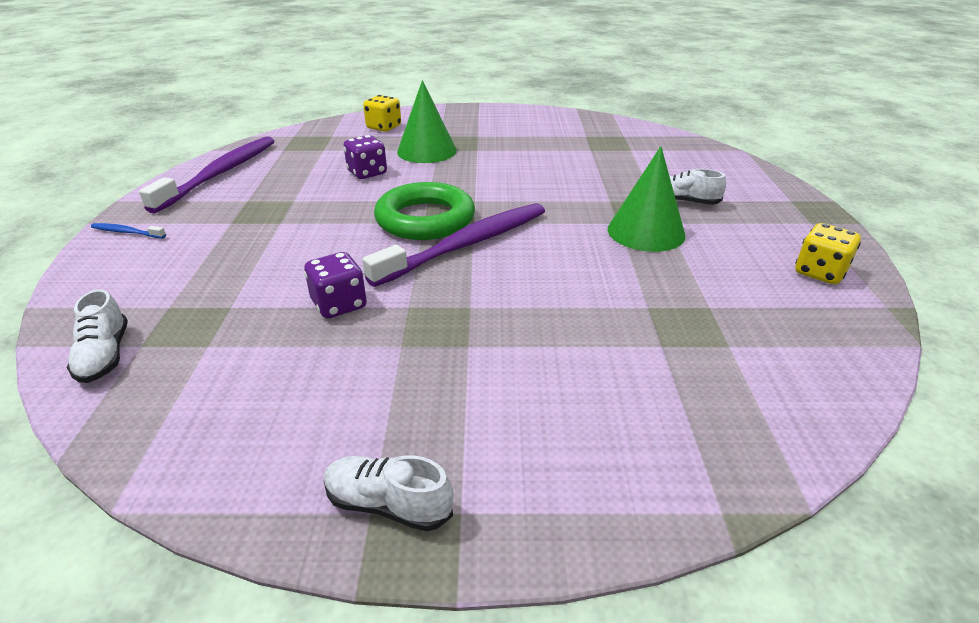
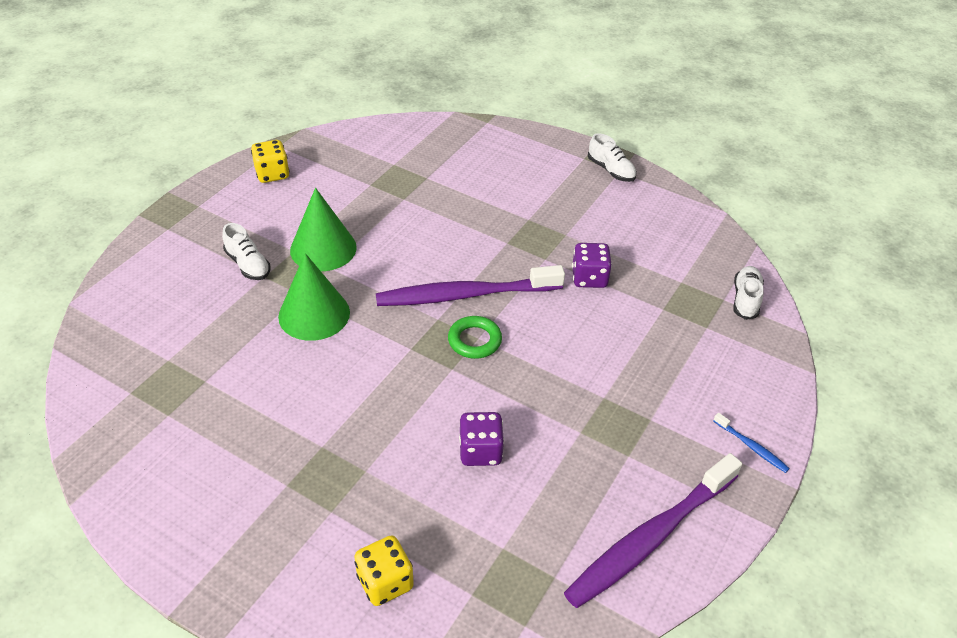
camera: 150 degrees left, 10 degrees up
green ring [374,182,475,240] -> green ring [448,316,502,359], size x0.55
green cone [397,80,457,163] -> green cone moved to [278,253,350,341]

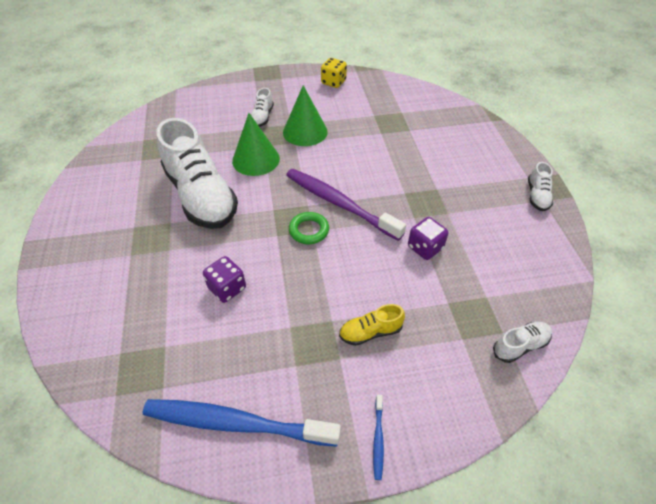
camera: 50 degrees right, 5 degrees up
yellow dice [354,535,414,606] -> none
purple toothbrush [564,453,742,608] -> blue toothbrush [142,399,341,446]
none -> white shoe [157,118,238,229]
none -> yellow shoe [339,304,405,346]

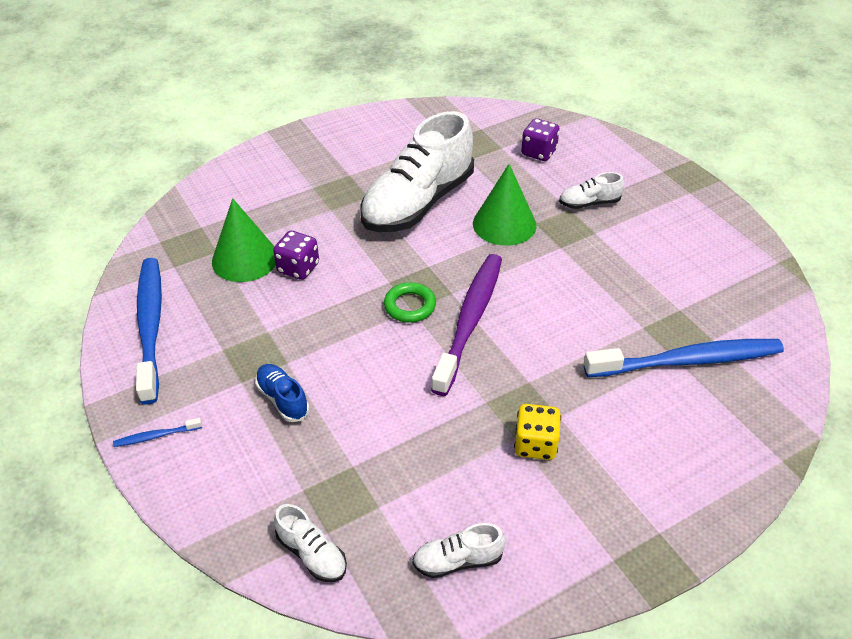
camera: 70 degrees right, 5 degrees down
green cone [283,85,328,146] -> green cone moved to [212,198,276,282]
yellow dice [321,58,347,88] -> yellow dice moved to [514,404,561,460]
yellow shoe [339,304,405,346] -> blue shoe [255,364,309,422]
purple dice [408,217,448,260] -> purple dice moved to [521,119,560,161]
white shoe [528,162,553,211] -> white shoe moved to [412,523,505,578]
none -> blue toothbrush [584,339,784,377]

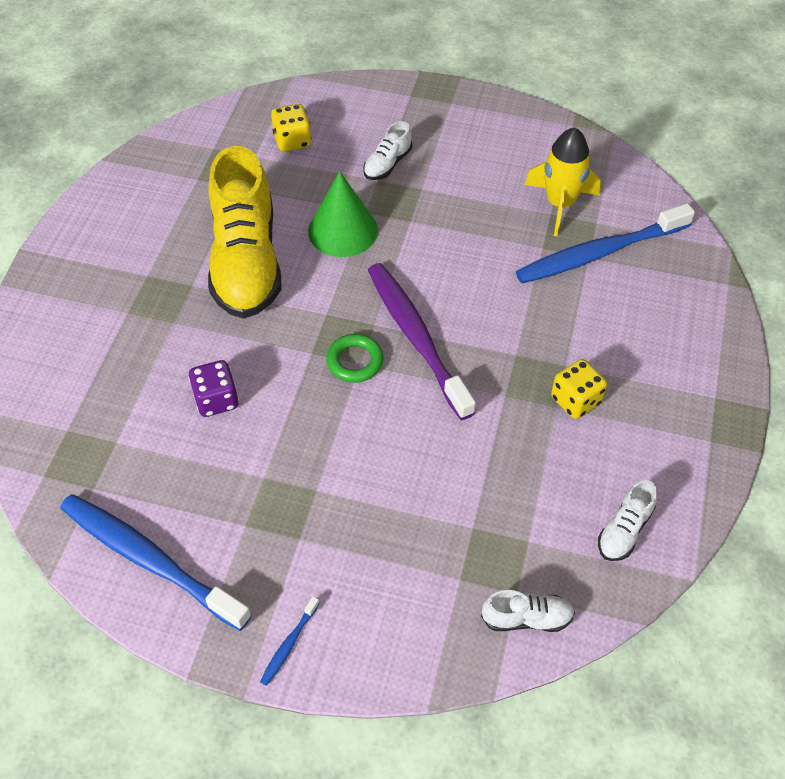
camera: 45 degrees left, 10 degrees up
green cone [212,198,276,282] -> none
blue shoe [255,364,309,422] -> none
white shoe [360,111,474,232] -> yellow shoe [208,146,281,319]
purple dice [521,119,560,161] -> yellow dice [271,104,311,152]
blue toothbrush [584,339,784,377] -> blue toothbrush turned 150 degrees counterclockwise [516,203,695,283]
none -> yellow rocket [525,127,601,236]

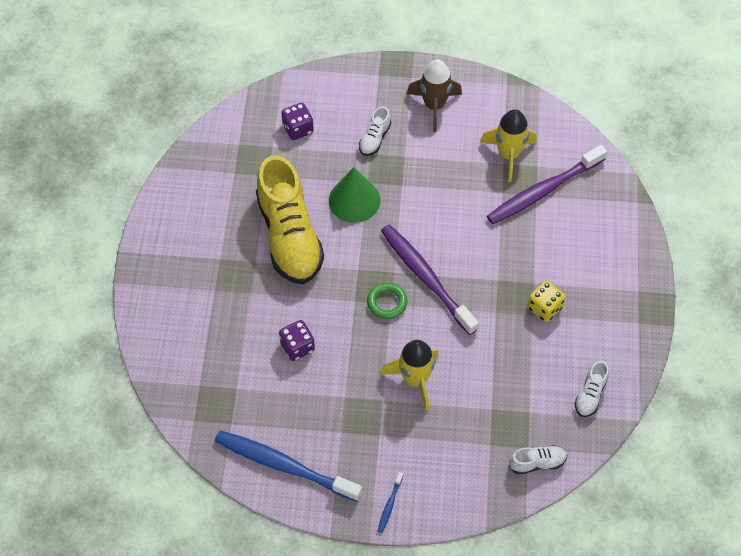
camera: 10 degrees left, 5 degrees up
yellow dice [271,104,311,152] -> purple dice [281,103,314,140]
blue toothbrush [516,203,695,283] -> purple toothbrush [487,145,607,224]
none -> yellow rocket [380,340,439,410]
none -> brown rocket [407,59,462,132]

